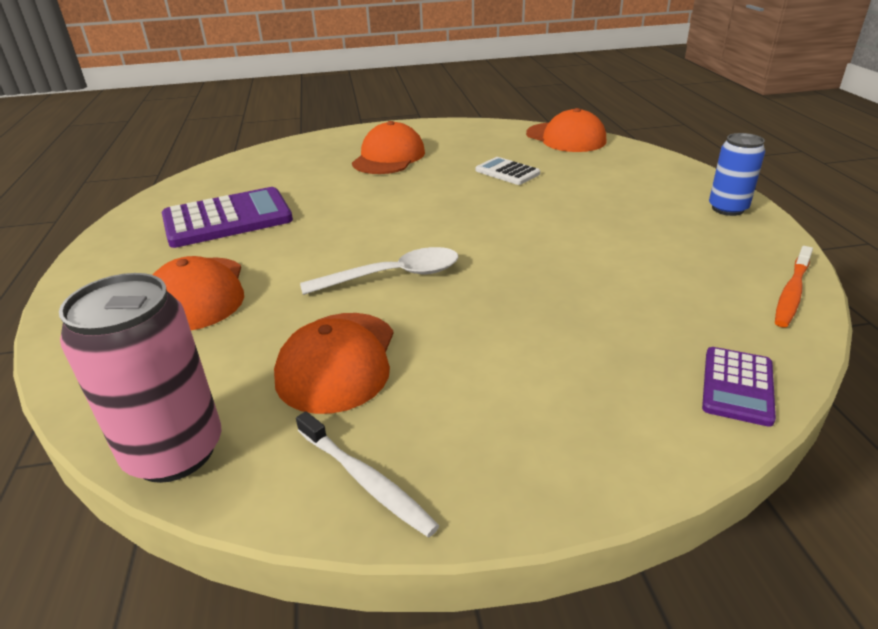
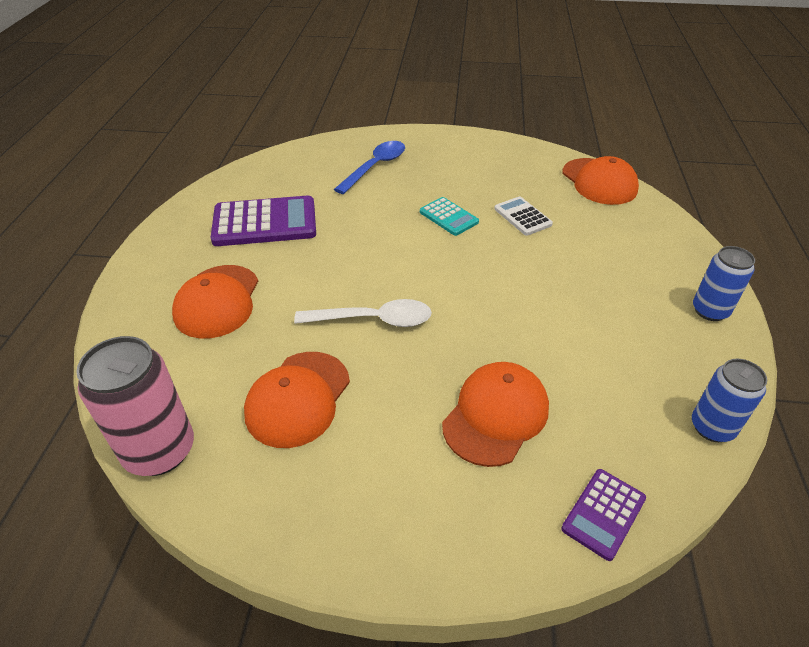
camera: 15 degrees right, 10 degrees up
white toothbrush [296,411,439,538] -> none
orange cap [352,121,425,174] -> orange cap moved to [442,362,549,467]
orange toothbrush [775,246,813,328] -> blue can [692,359,767,442]
none -> blue spoon [334,141,405,194]
none -> turquoise calculator [420,197,479,236]

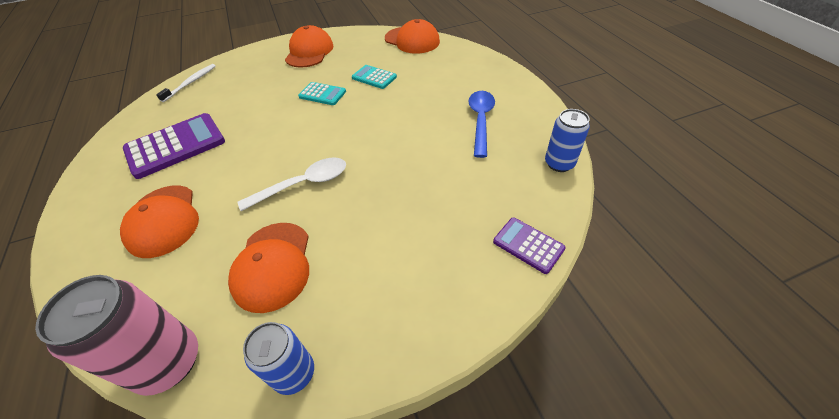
camera: 25 degrees left, 5 degrees up
blue spoon [334,141,405,194] -> blue spoon moved to [469,91,495,158]
orange cap [442,362,549,467] -> orange cap moved to [285,25,333,68]
white calculator [494,196,553,236] -> turquoise calculator [352,65,397,89]
purple calculator [561,469,646,561] -> purple calculator turned 120 degrees clockwise [493,217,566,274]
blue can [693,246,755,321] -> blue can moved to [243,322,314,395]
none -> white toothbrush [156,64,216,102]

